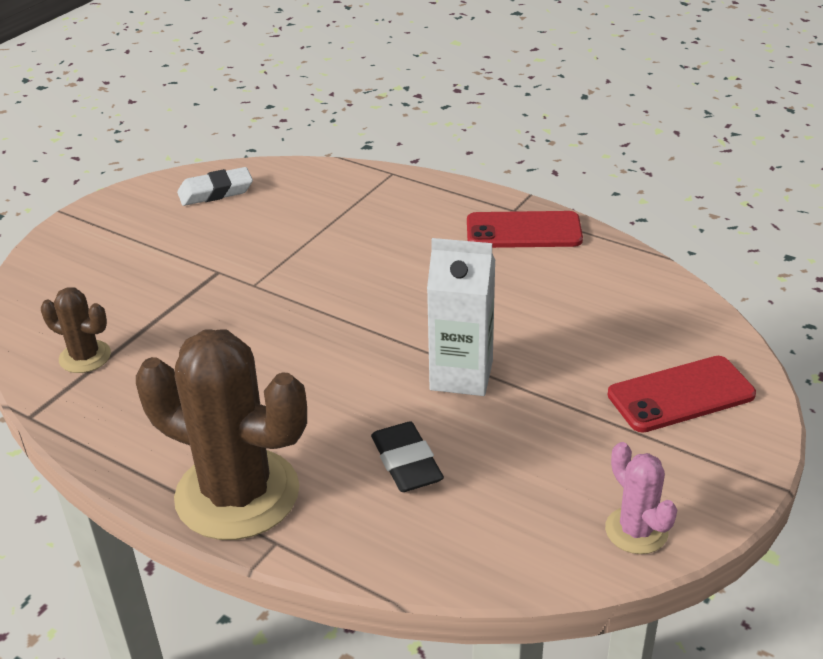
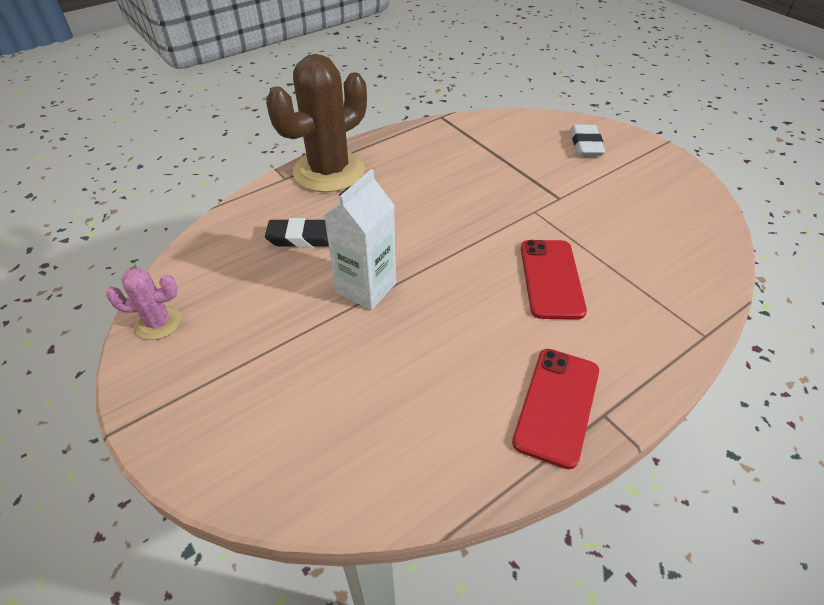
camera: 110 degrees right, 10 degrees up
brown cactus [41,287,111,373] -> none
white eraser [177,167,253,206] -> white eraser moved to [570,125,605,156]
red phone [608,356,756,432] -> red phone moved to [521,240,587,319]

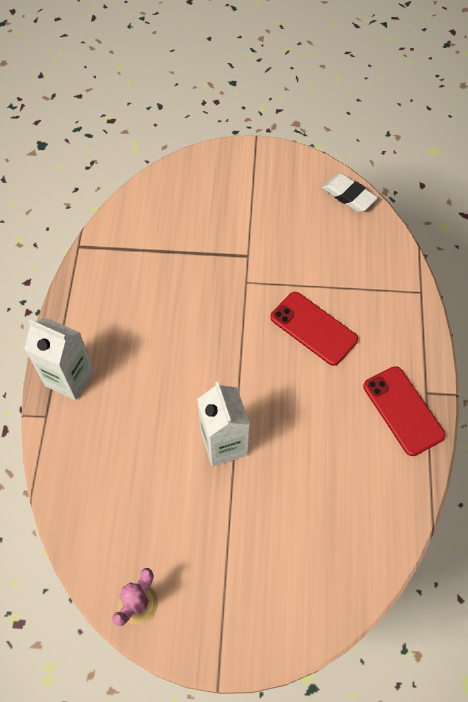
camera: 50 degrees left, 15 degrees up
black eraser [265,218,329,248] -> none
brown cactus [266,54,367,192] -> white carton [25,318,94,400]
white eraser [570,125,605,156] -> white eraser moved to [322,173,378,212]

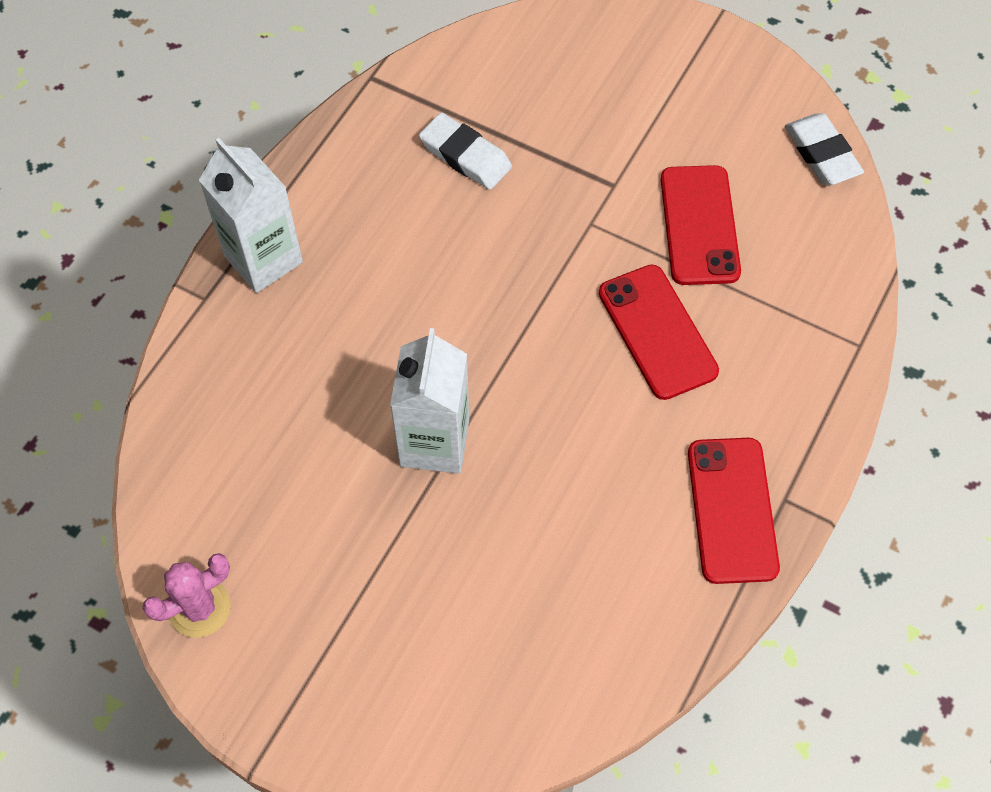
camera: 25 degrees right, 0 degrees up
none -> white eraser [419,112,512,190]
none -> red phone [661,165,741,285]

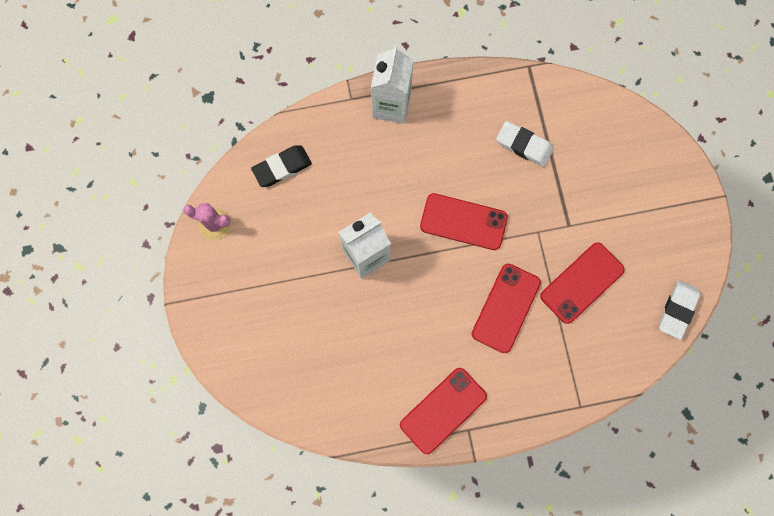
camera: 50 degrees right, 15 degrees up
white eraser [419,112,512,190] -> white eraser turned 60 degrees counterclockwise [496,121,554,167]
none -> black eraser [251,145,312,187]
none -> red phone [420,193,508,250]

